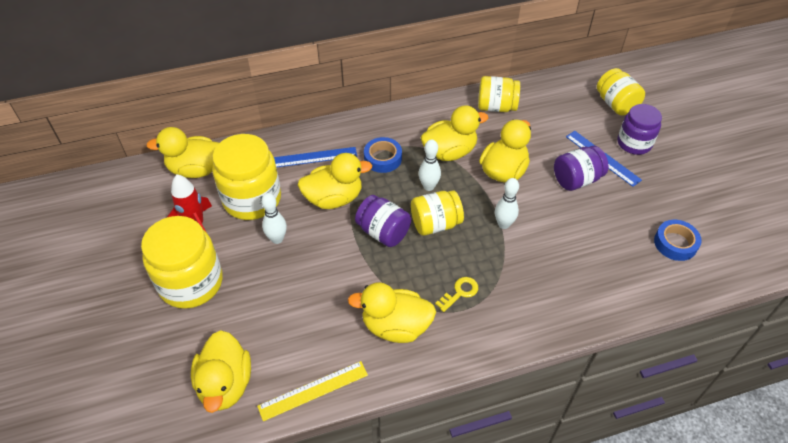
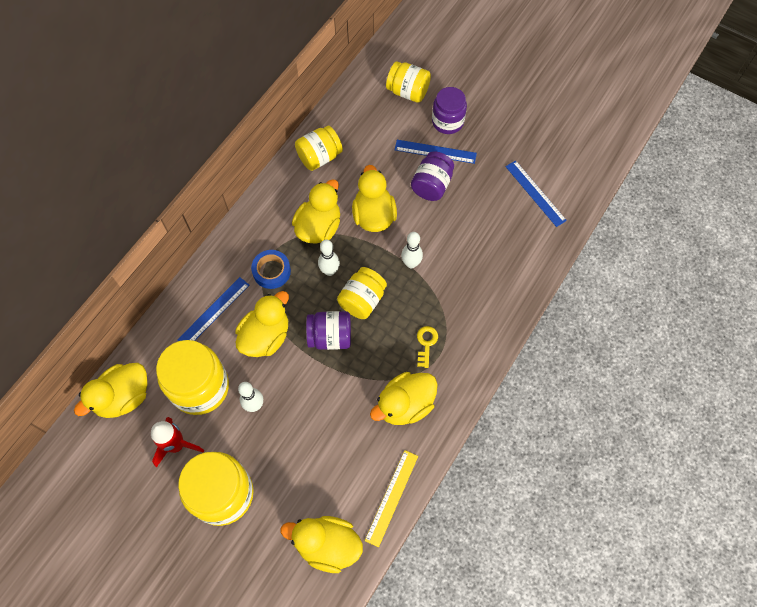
camera: 40 degrees left, 15 degrees up
yellow duck [191,330,251,413] -> yellow duck turned 150 degrees clockwise [281,516,363,573]
blue tape [654,220,702,261] -> blue ruler [506,160,567,227]

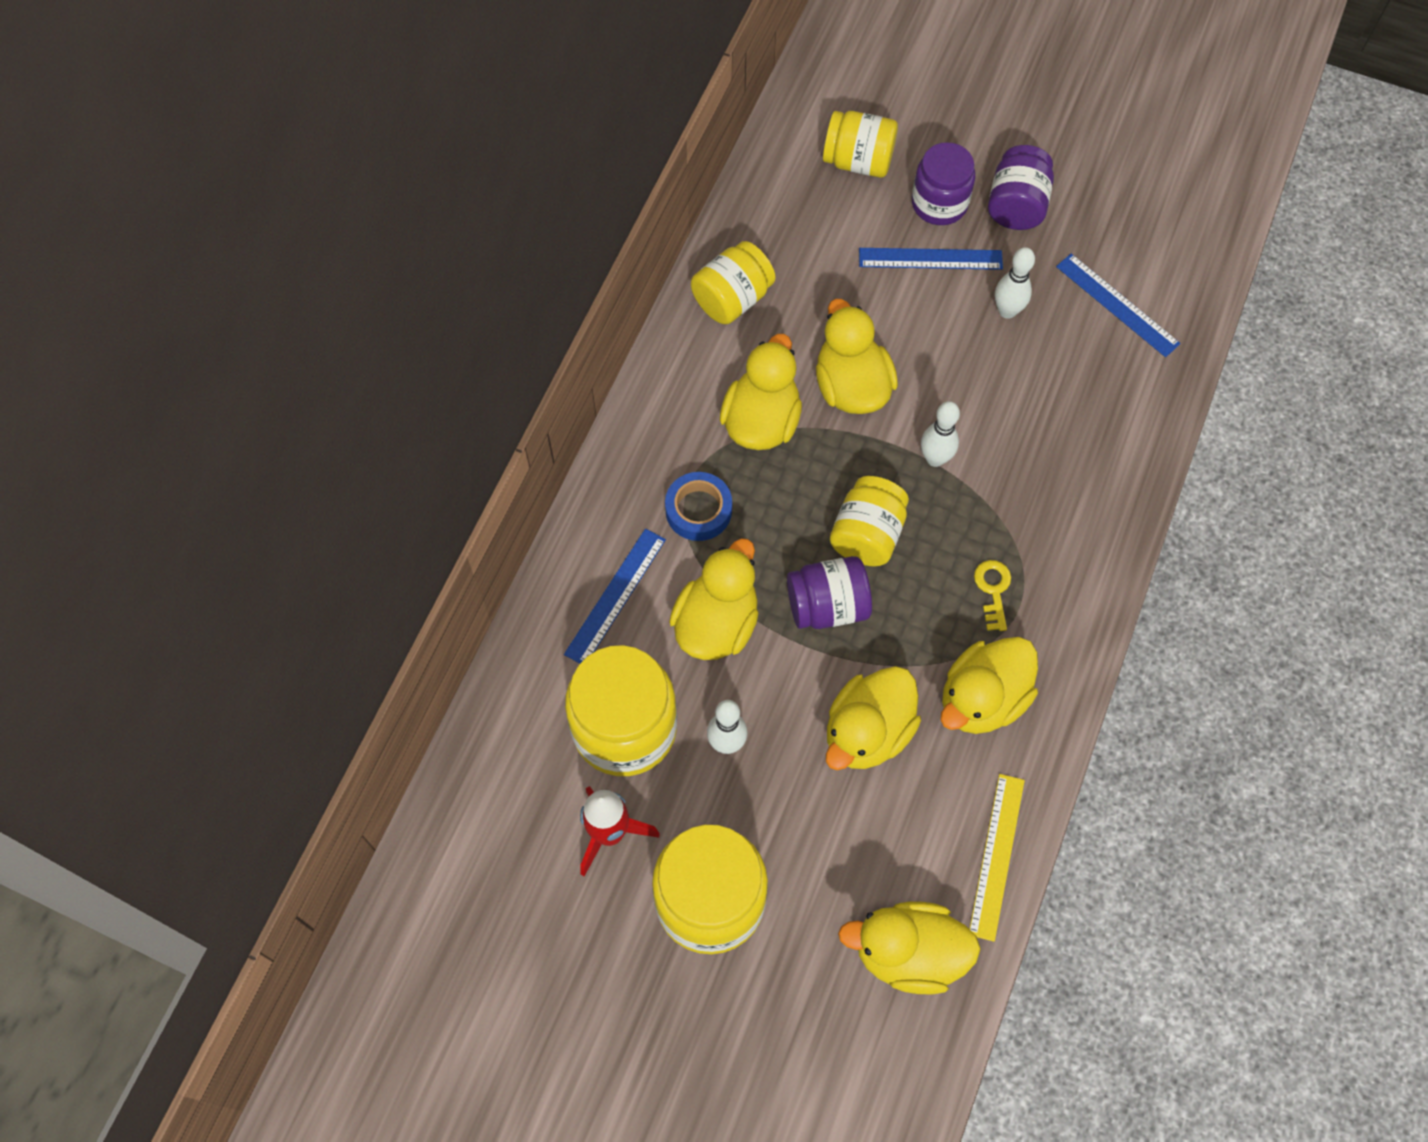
camera: 10 degrees left, 0 degrees up
yellow duck [74,363,148,418] -> yellow duck moved to [826,666,921,770]
white bowling pin [318,240,340,276] -> white bowling pin moved to [995,247,1035,319]
purple jar [411,151,454,201] -> purple jar moved to [988,145,1054,230]

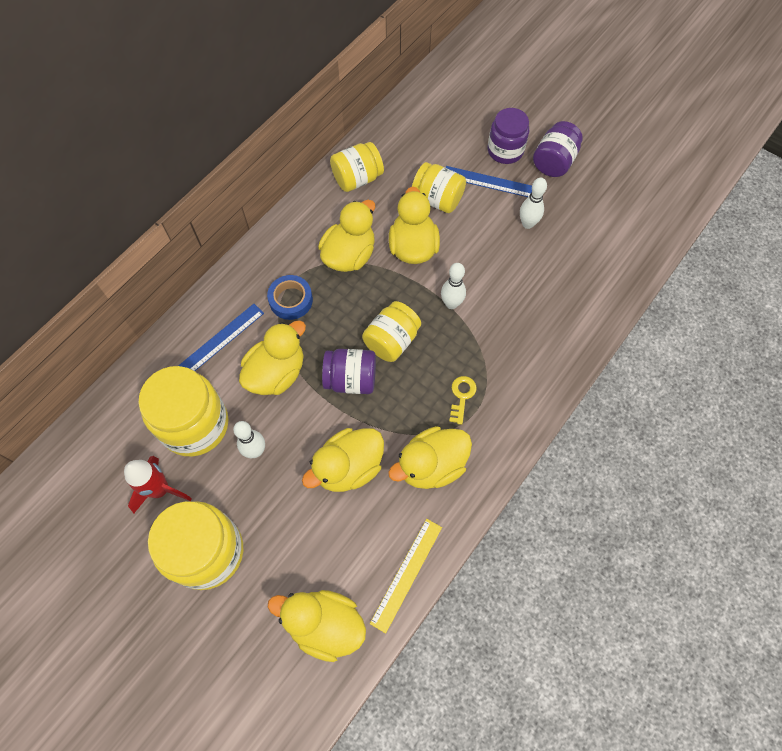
camera: 15 degrees right, 0 degrees up
yellow jar [823,111,898,177] -> yellow jar moved to [412,162,466,213]
blue ruler [1056,254,1181,357] -> none

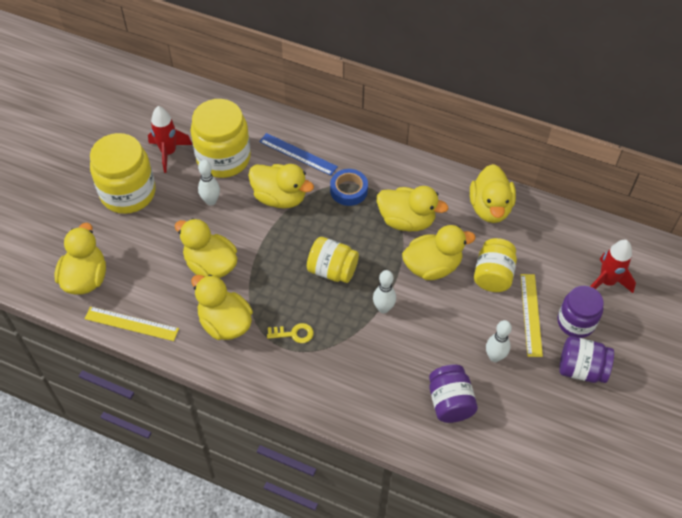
camera: 75 degrees right, 10 degrees down
purple jar [322,349,376,394] -> purple jar moved to [429,364,478,423]
yellow jar [330,142,384,192] -> yellow duck [470,164,516,223]
blue ruler [446,166,532,197] -> yellow ruler [520,274,543,357]
none -> red rocket [590,240,636,293]

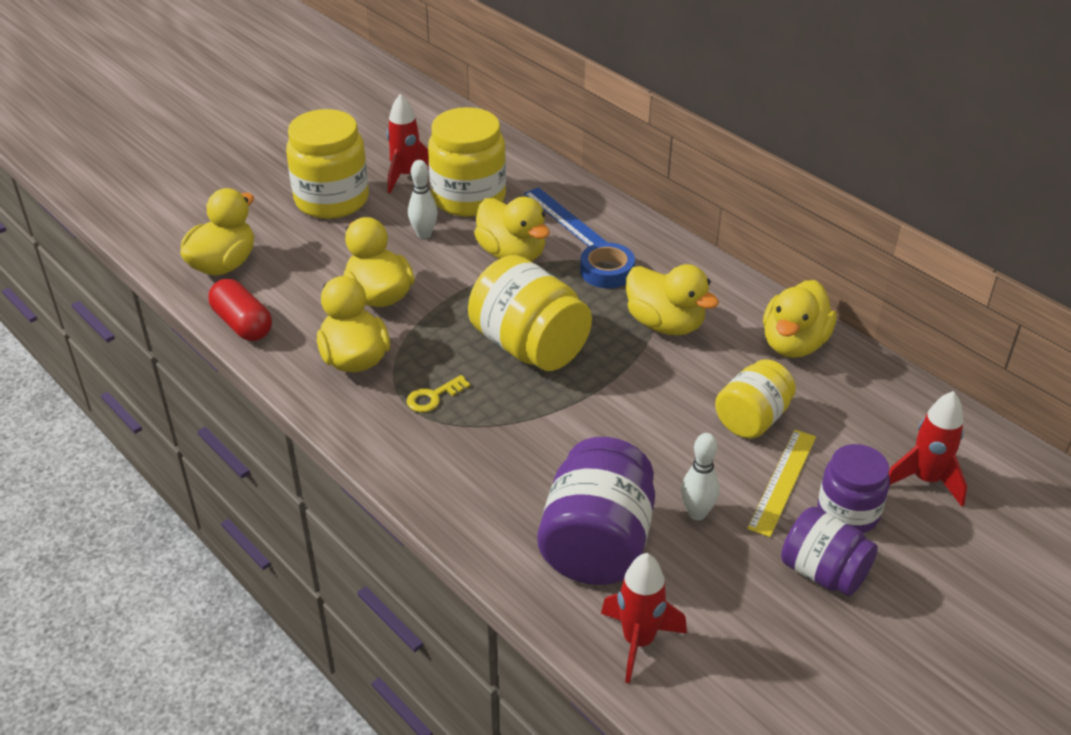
camera: 25 degrees right, 15 degrees down
yellow ruler [85,307,179,341] -> red capsule [208,279,272,341]
yellow key [267,323,314,343] -> yellow key turned 120 degrees clockwise [407,375,471,412]
yellow jar [307,237,359,283] -> yellow jar [468,255,592,371], size x1.58
white bowling pin [373,270,396,313] -> none
yellow duck [402,225,475,280] -> none
purple jar [429,364,478,423] -> purple jar [538,437,655,585], size x1.58
none -> red rocket [601,553,687,684]

